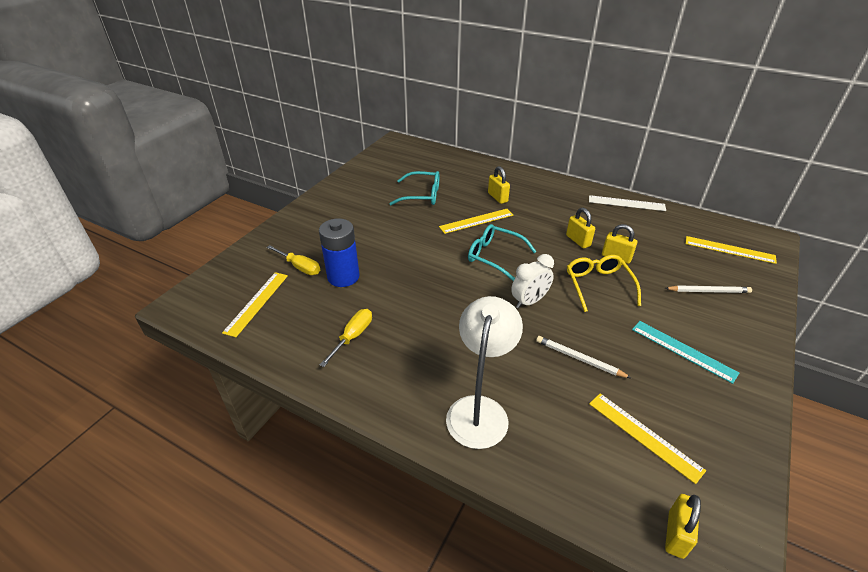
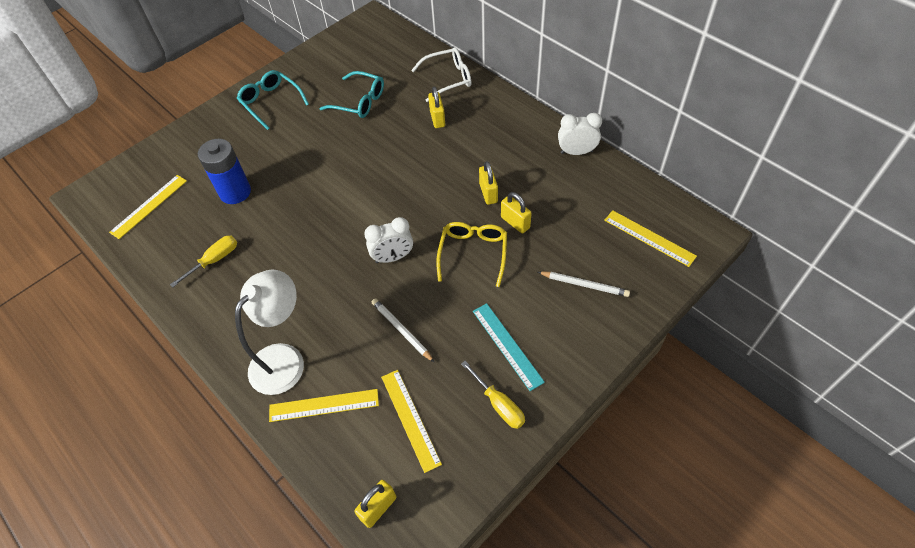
camera: 20 degrees right, 15 degrees up
yellow screwdriver [267,245,320,275] -> yellow screwdriver moved to [461,361,525,429]
yellow ruler [439,209,513,234] -> yellow ruler moved to [269,389,379,422]
turquoise glasses [468,224,537,281] -> turquoise glasses moved to [237,70,309,130]
white ruler [589,195,666,211] -> white clock [558,113,602,155]
none -> white glasses [411,47,472,102]

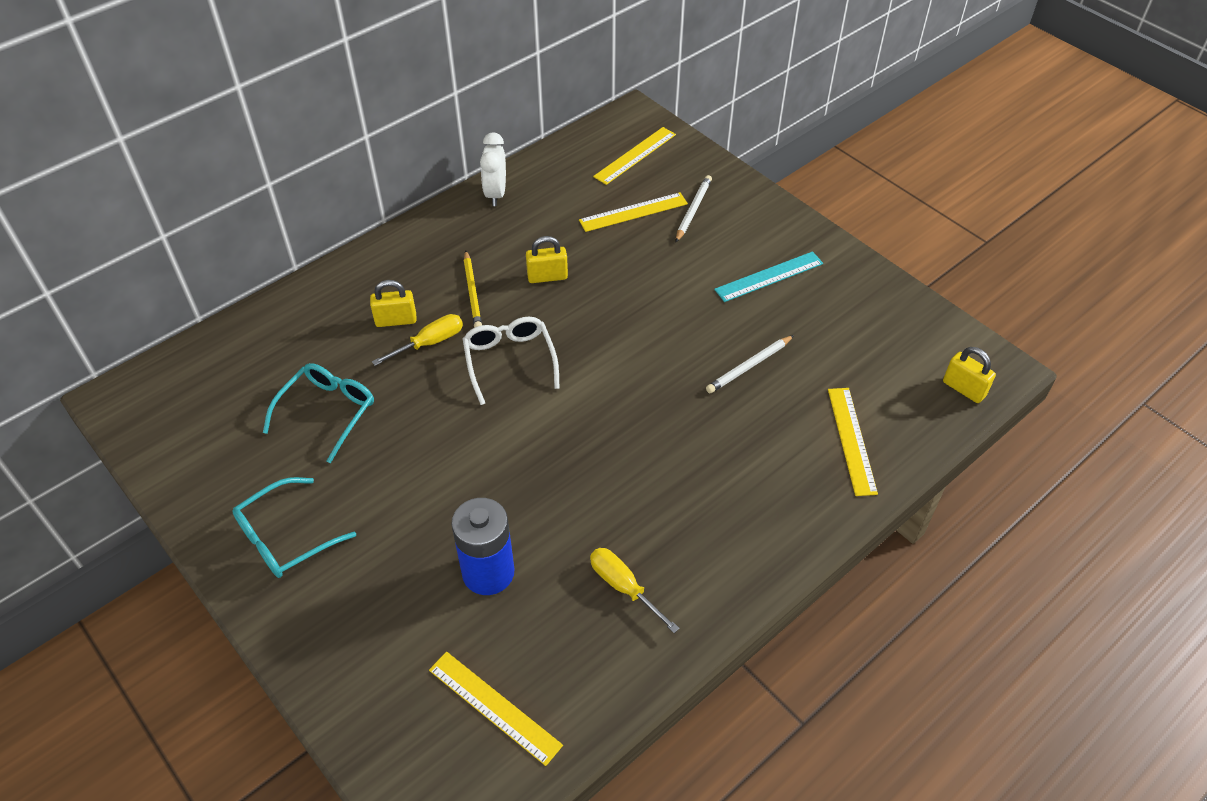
camera: 90 degrees left, 5 degrees down
white lamp [235,270,304,395] -> none
white clock [364,217,413,263] -> none
yellow ruler [381,370,442,473] -> yellow ruler moved to [579,192,688,232]
white glasses [411,47,472,102] -> white glasses moved to [463,317,560,405]
yellow glasses [436,222,507,287] -> none
yellow screwdriver [461,361,525,429] -> yellow screwdriver moved to [372,314,463,366]
yellow padlock [501,192,532,233] -> none
none -> yellow pencil [464,250,482,328]

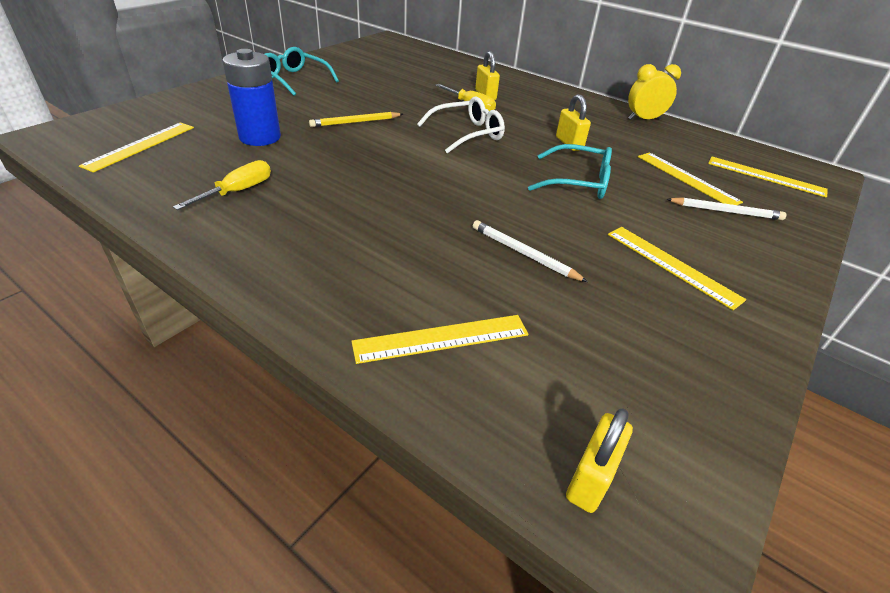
camera: 75 degrees right, 10 degrees down
turquoise glasses [263,363,374,463] -> turquoise glasses moved to [528,144,612,199]
yellow pencil [464,250,482,328] -> yellow pencil moved to [309,112,403,127]
white clock [480,132,506,206] -> yellow clock [628,64,681,120]
turquoise ruler [714,251,823,302] -> yellow ruler [608,227,746,310]

